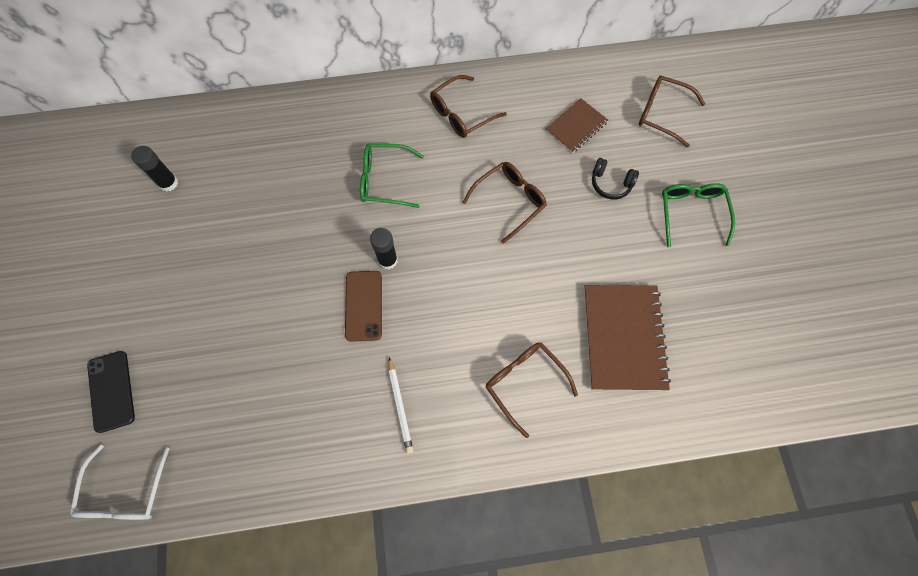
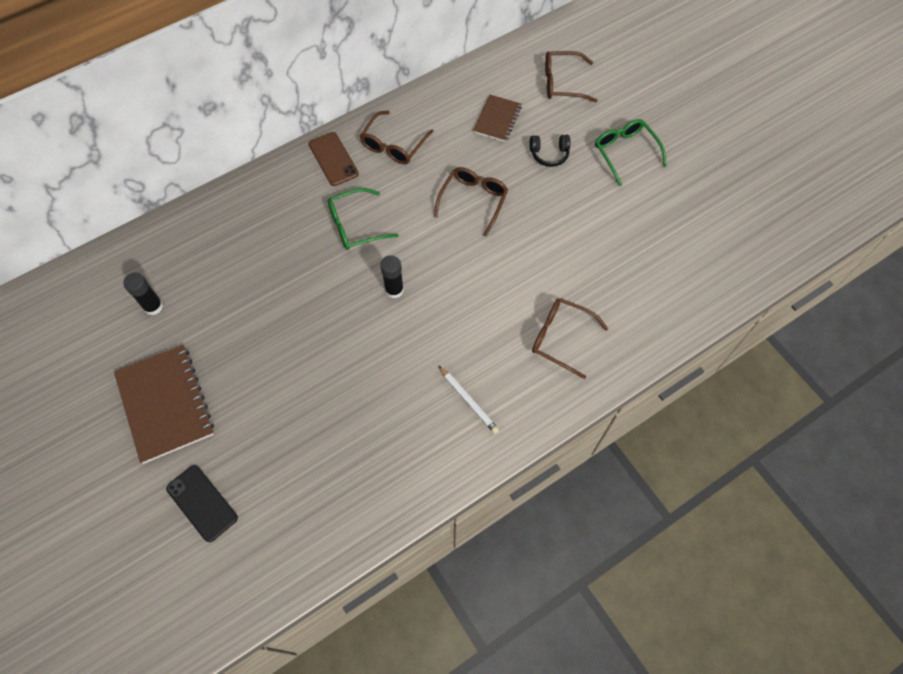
camera: 25 degrees left, 5 degrees down
white glasses [70,444,170,520] -> none
brown phone [345,271,382,342] -> brown phone moved to [308,132,359,186]
brown notebook [584,285,671,391] -> brown notebook moved to [114,345,214,464]

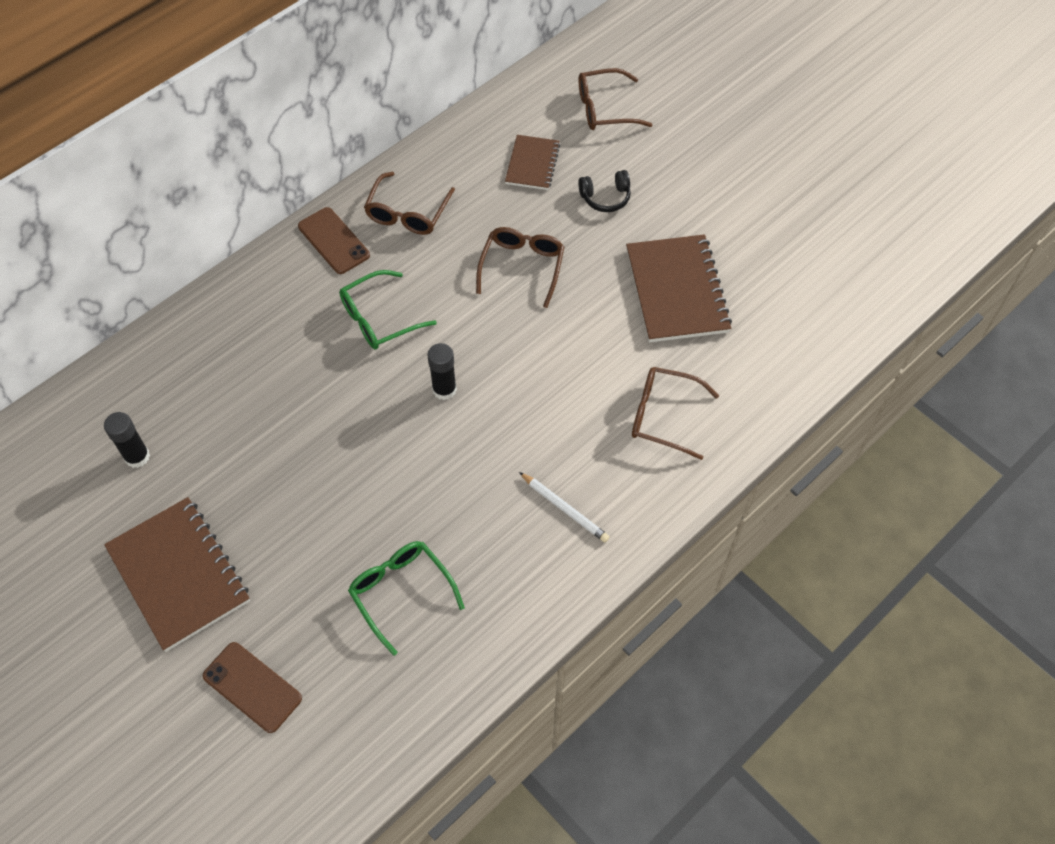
camera: 10 degrees left, 5 degrees down
black phone [166,465,238,542] -> brown phone [203,642,302,733]
green glasses [595,119,667,186] -> green glasses moved to [348,541,465,656]
none -> brown notebook [626,234,732,342]

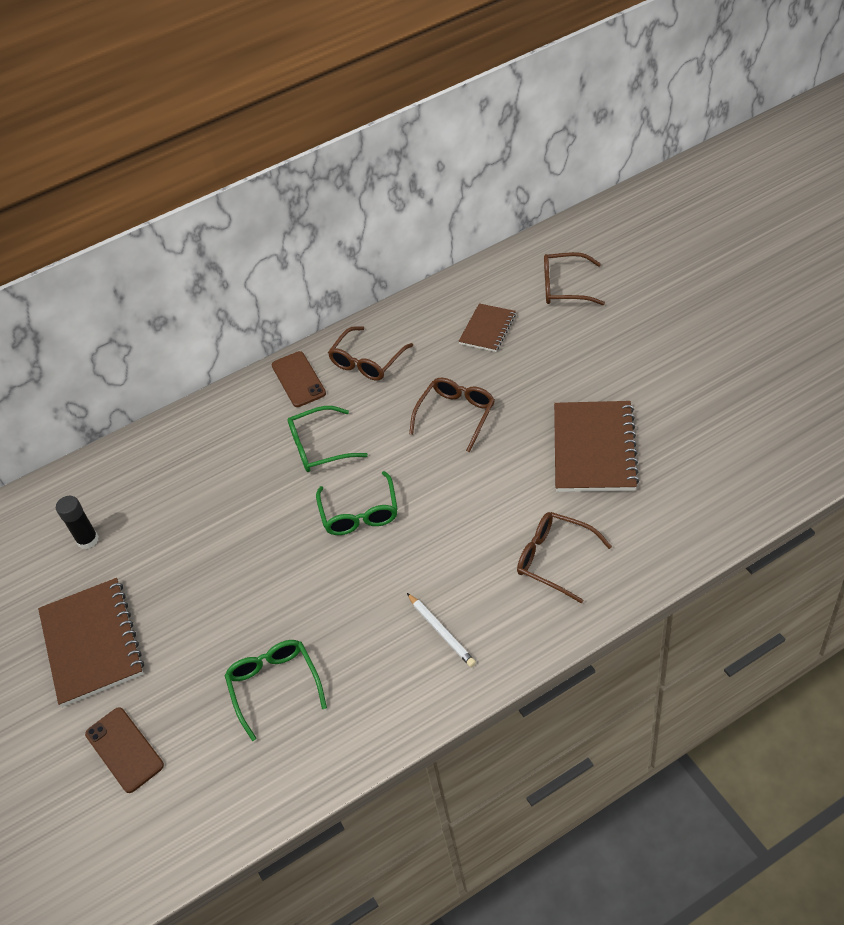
camera: 20 degrees right, 10 degrees down
black glue stick [427,343,457,400] -> green glasses [316,471,398,535]
black headphones [578,170,631,212] -> none

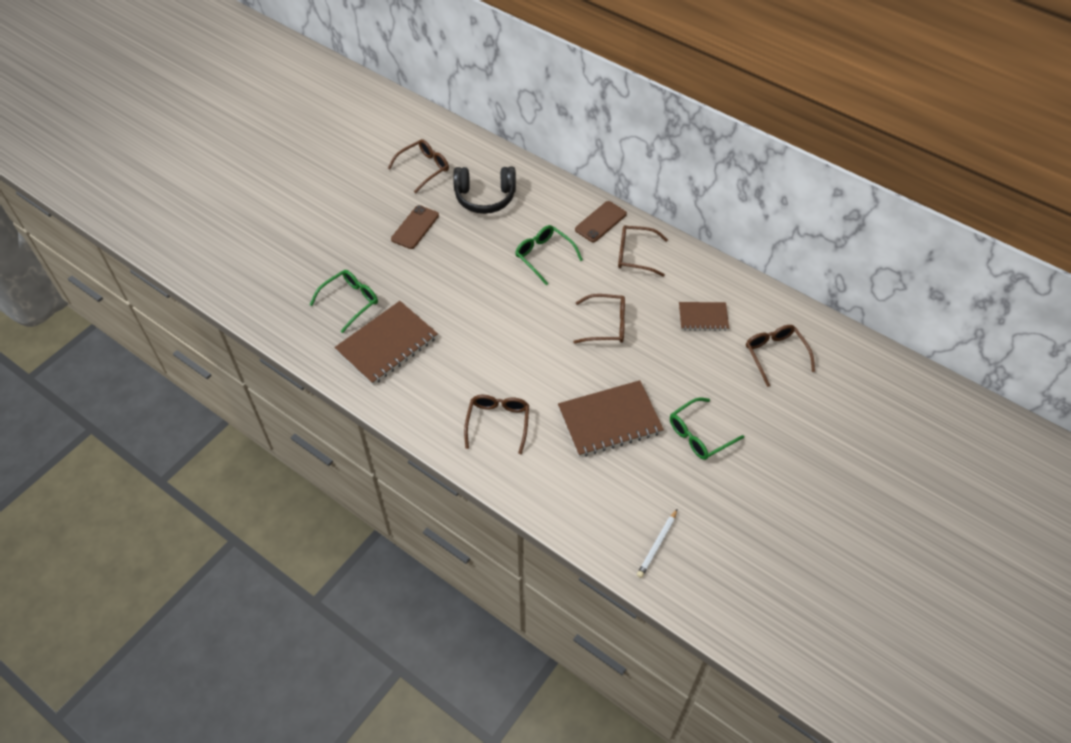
camera: 60 degrees right, 5 degrees up
brown notebook [38,578,144,707] -> brown notebook moved to [334,301,438,385]
black glue stick [56,496,99,549] -> brown glasses [388,139,449,194]
brown phone [85,707,164,793] -> brown phone moved to [391,205,439,249]
green glasses [316,471,398,535] -> green glasses moved to [670,397,744,460]
white pencil [407,593,476,667] -> white pencil moved to [637,509,677,578]
none -> black headphones [453,167,516,214]

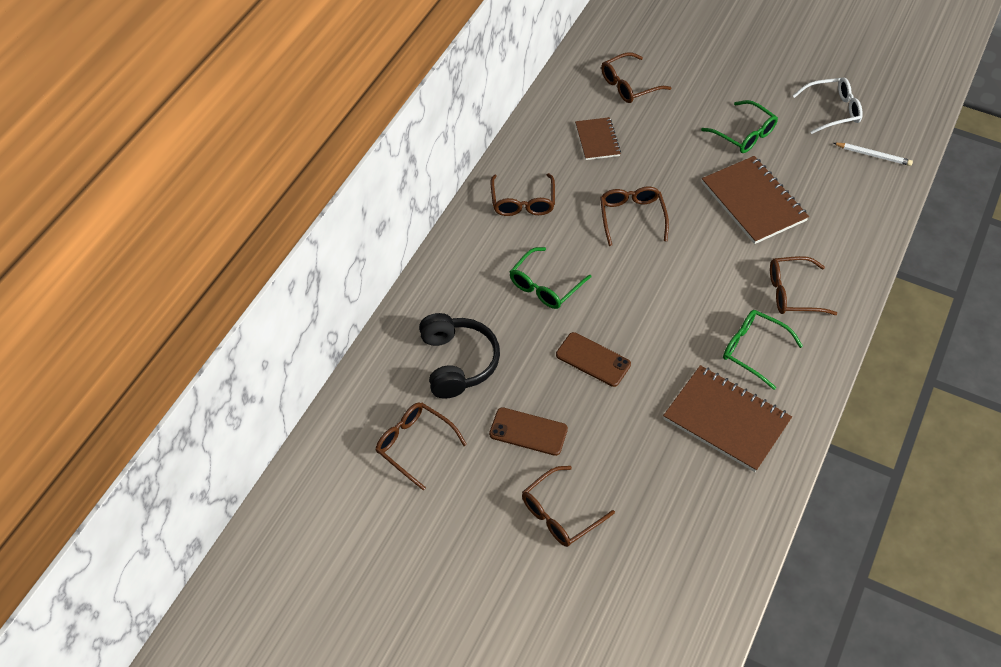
camera: 100 degrees left, 0 degrees up
green glasses [310,270,378,333] -> green glasses moved to [723,310,803,390]
brown phone [575,201,627,242] -> brown phone moved to [556,332,631,387]
none -> brown glasses [522,466,615,547]
none -> white glasses [792,77,863,134]

